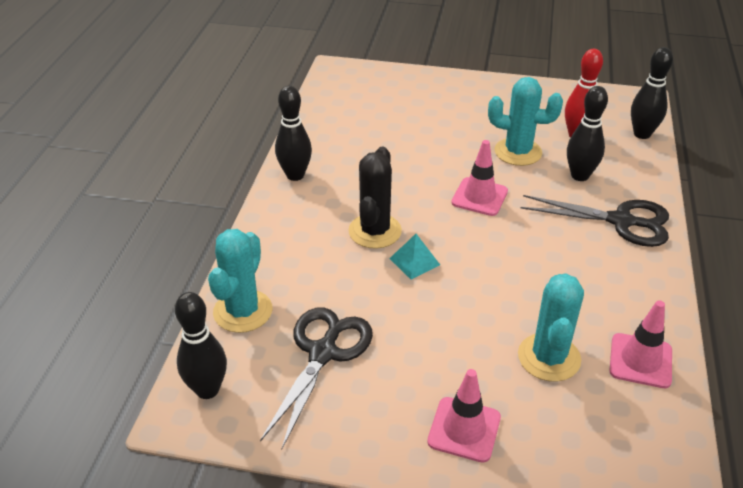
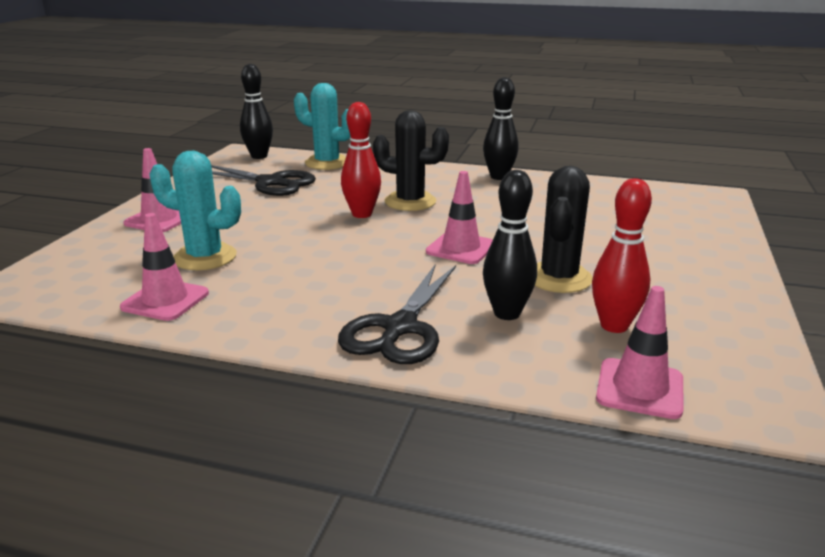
camera: 95 degrees right, 15 degrees down
turquoise pyramid [389,234,440,279] -> red bowling pin [341,102,381,218]
turquoise cactus [488,77,563,166] -> black cactus [535,166,593,293]
black bowling pin [631,47,673,139] -> pink traffic cone [596,286,684,419]

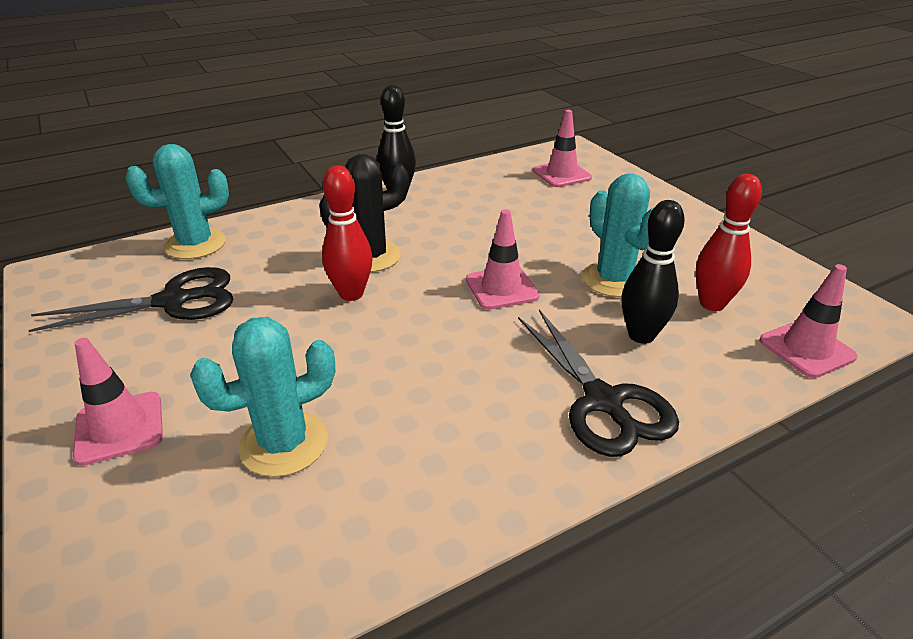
camera: 45 degrees left, 10 degrees up
pink traffic cone [120,213,209,321] -> pink traffic cone moved to [533,110,592,187]
black bowling pin [240,64,273,159] -> none
black cactus [535,166,593,293] -> turquoise cactus [582,173,654,297]

